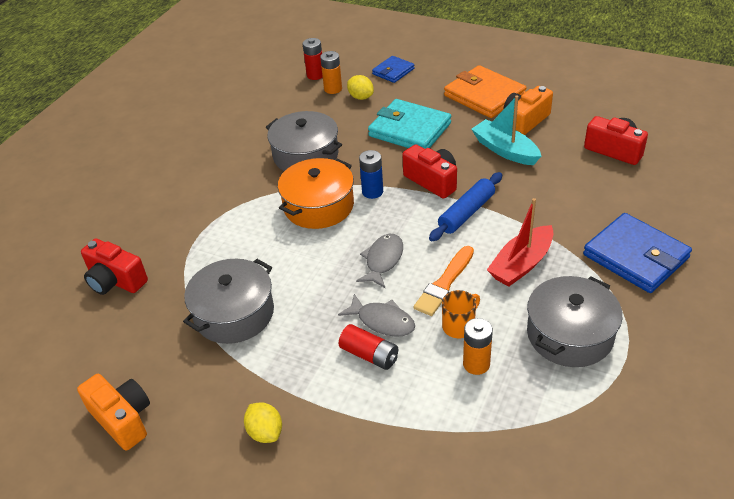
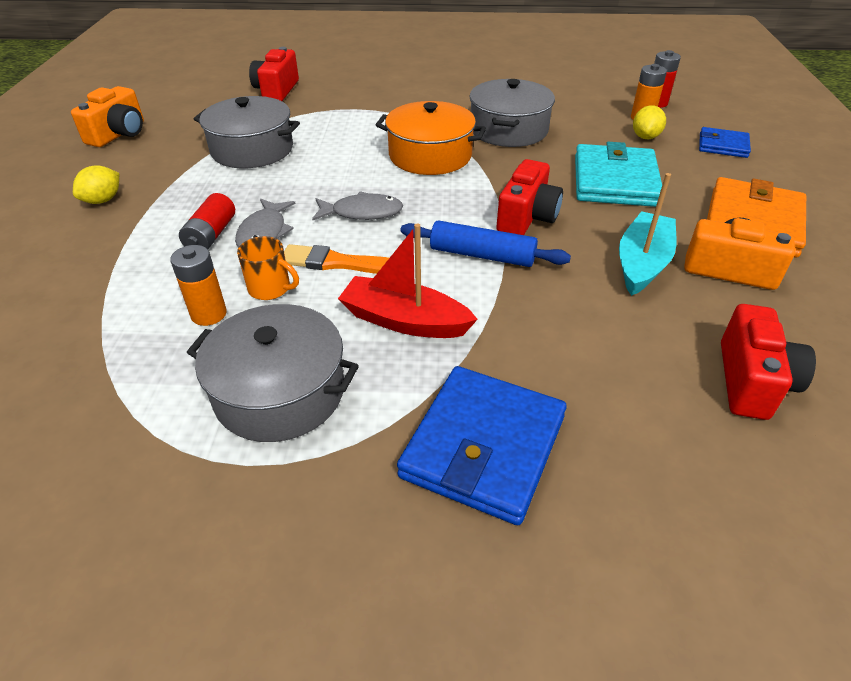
camera: 65 degrees right, 0 degrees up
blue battery [359,150,383,199] -> none

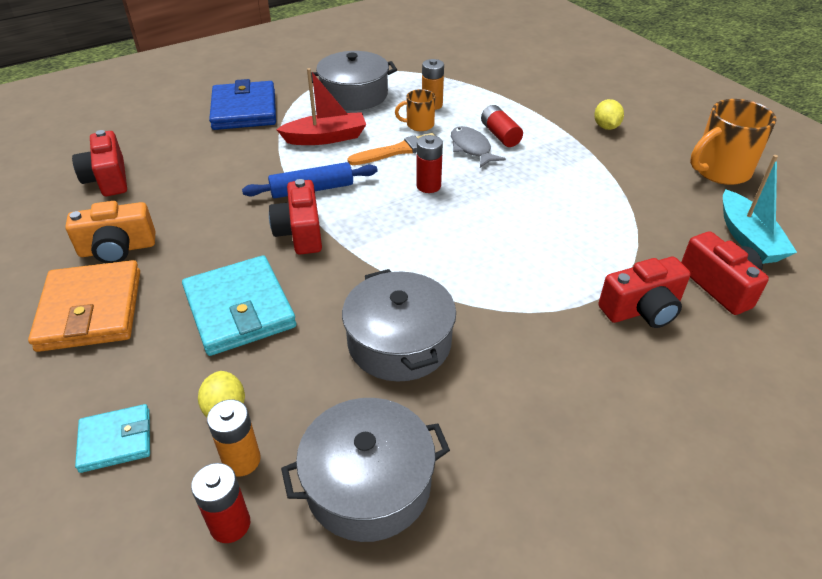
camera: 145 degrees right, 0 degrees up
orange camera [71,86,144,147] -> orange mug [690,99,777,185]
grey pot [194,96,300,168] -> grey pot moved to [281,398,450,542]
grey fish [312,191,403,221] -> red battery [416,135,443,193]
orange pot [376,101,486,175] -> none
turquoise boat [619,173,676,296] -> turquoise boat moved to [723,155,797,264]
blue wallet [699,127,751,158] -> turquoise wallet [75,404,150,473]
none -> red camera [598,257,691,328]

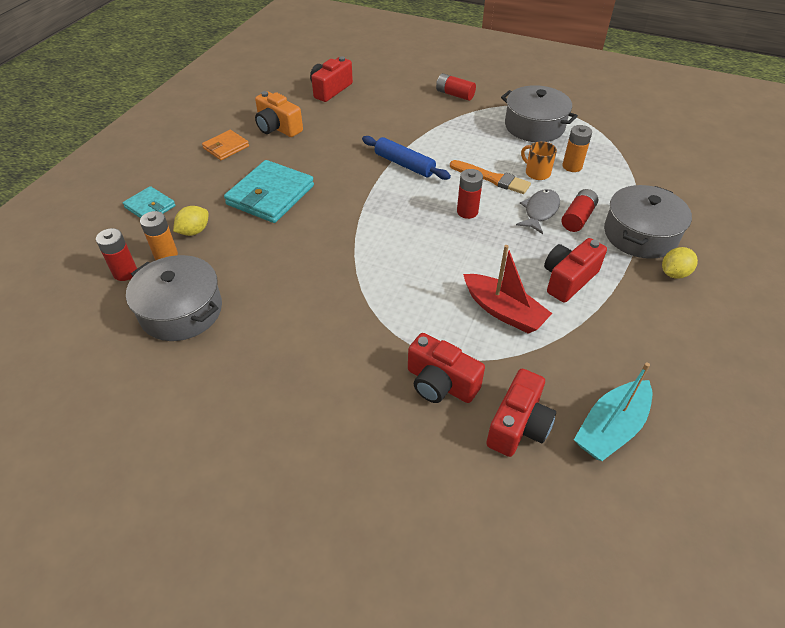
camera: 55 degrees right, 5 degrees up
orange wallet [28,260,140,352] -> orange wallet [202,130,249,160], size x0.56
blue wallet [209,79,276,130] -> red battery [436,73,476,101]
red camera [269,179,322,255] -> red camera moved to [544,238,607,303]
red boat [276,68,366,145] -> red boat moved to [463,245,552,334]
grey pot [342,269,456,382] -> grey pot moved to [604,185,692,259]
orange mug [690,99,777,185] -> none

